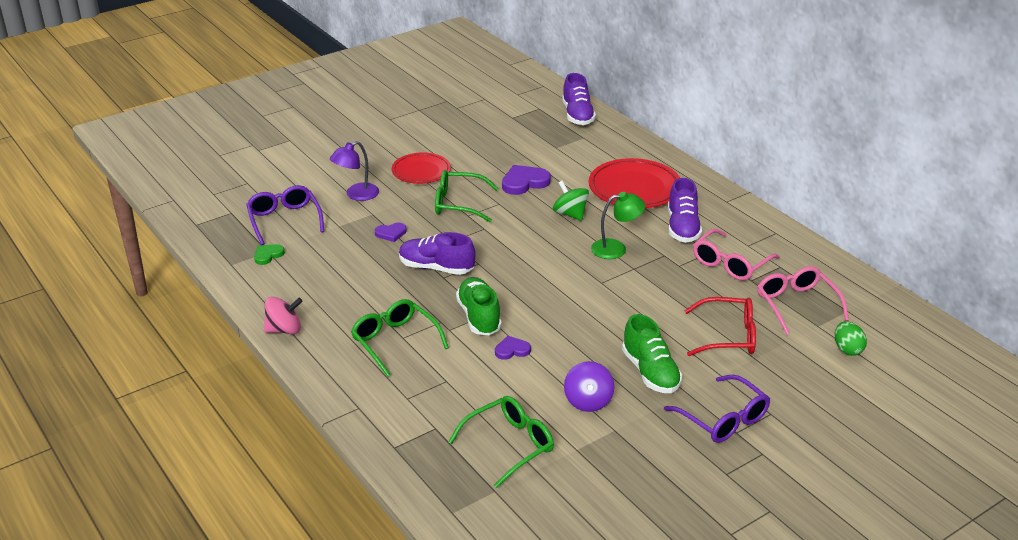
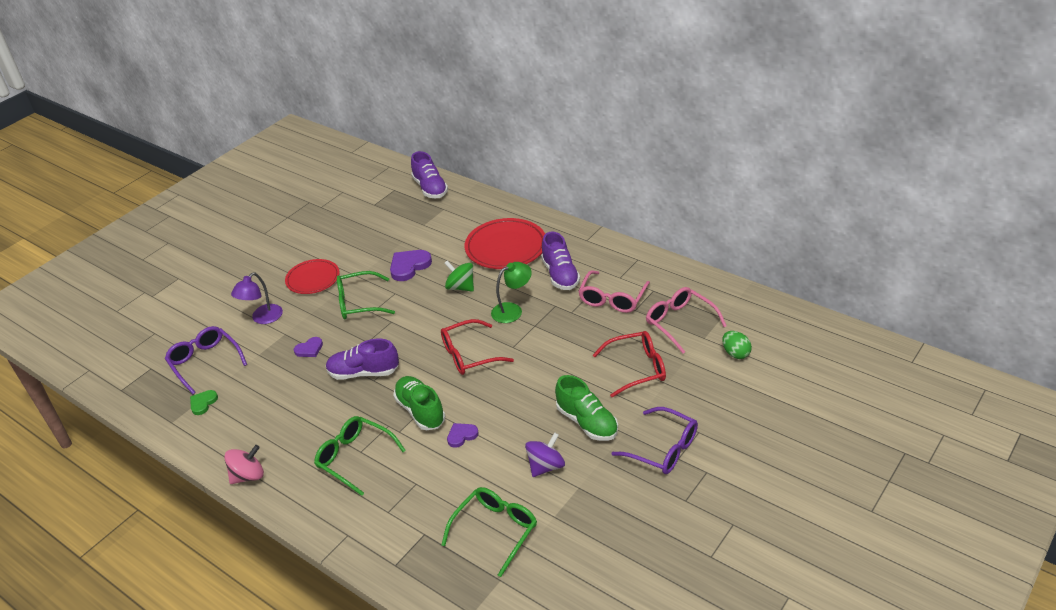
camera: 15 degrees left, 5 degrees up
purple spinning top [564,361,614,412] -> purple spinning top turned 120 degrees counterclockwise [525,432,565,477]
none -> red glasses [441,319,514,375]

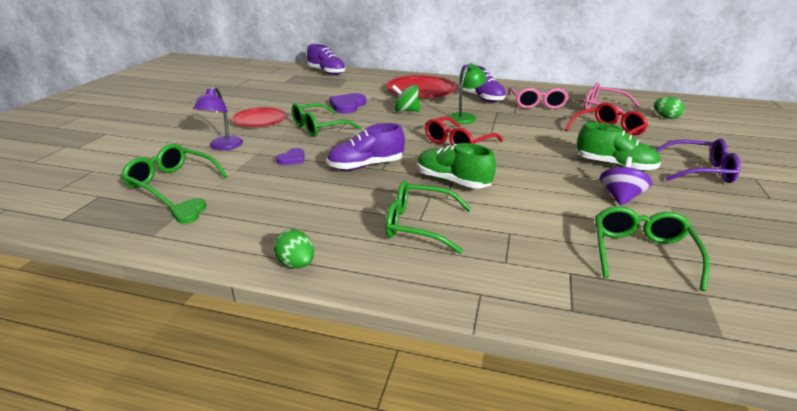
camera: 25 degrees left, 10 degrees down
purple glasses [165,326,247,394] -> green glasses [121,144,228,207]
pink spinning top [224,445,264,484] -> green egg [274,229,314,268]
purple heart [447,423,478,448] -> none

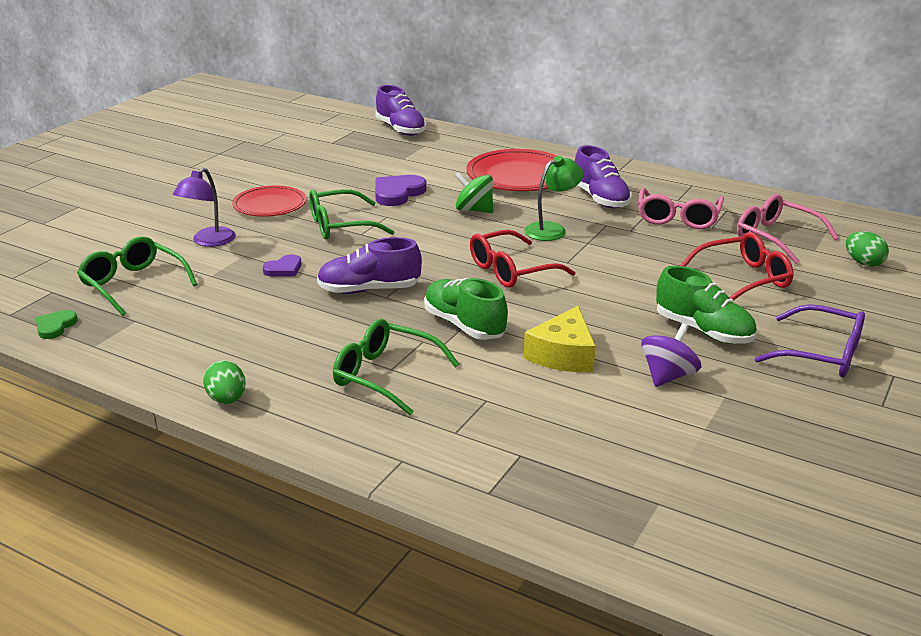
camera: 15 degrees right, 0 degrees up
green heart [169,198,206,224] -> green heart moved to [36,310,78,339]
green glasses [595,206,710,291] -> none
none -> yellow cheese [524,306,596,372]

